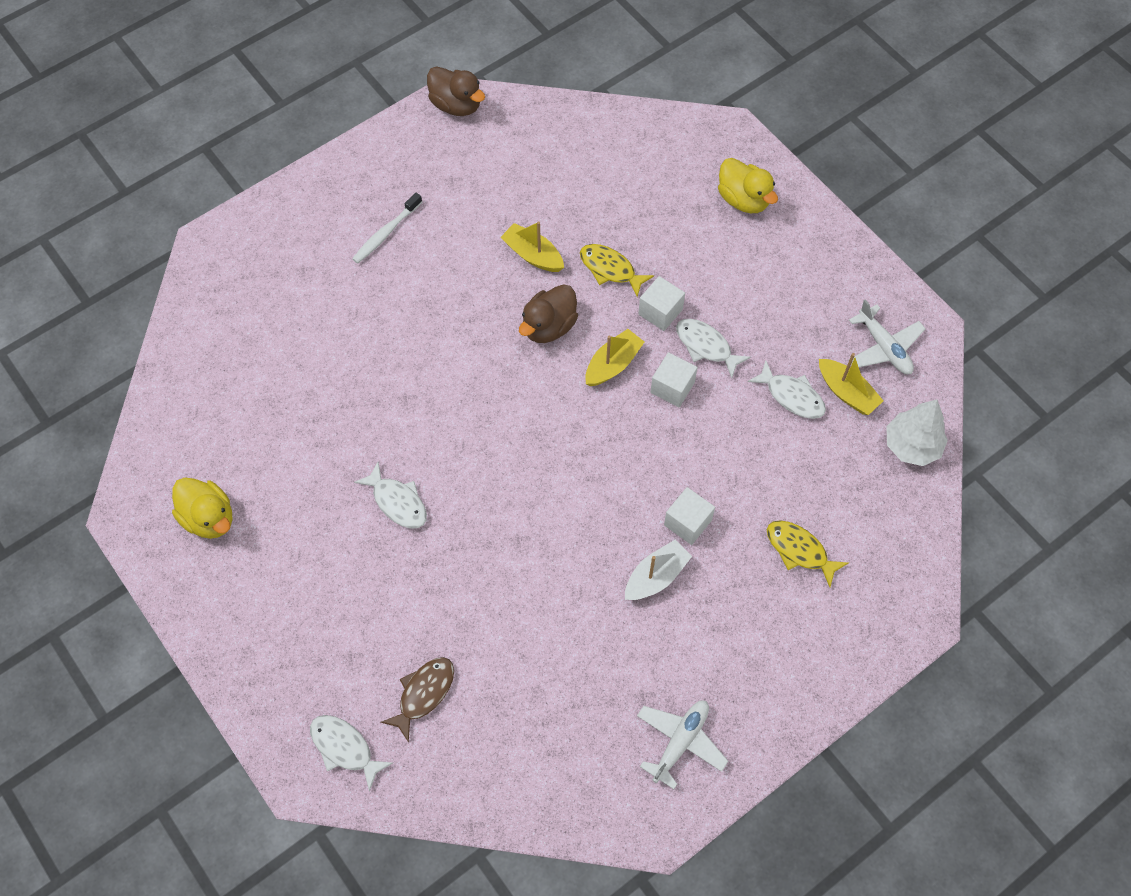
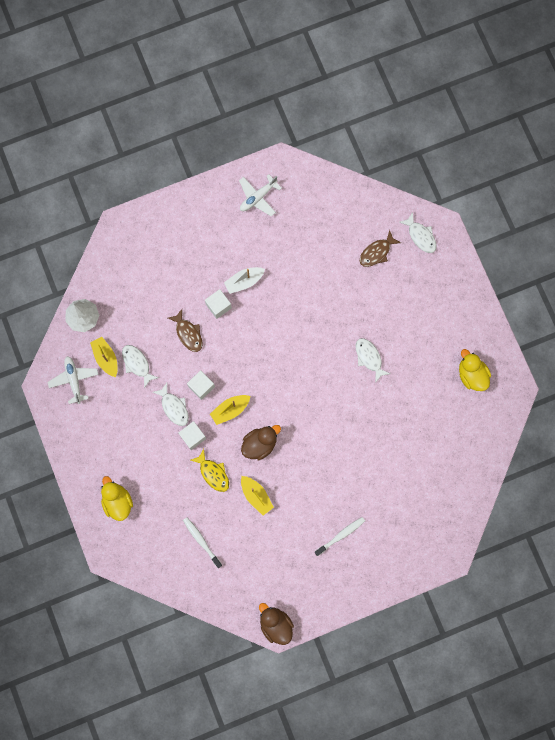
camera: 165 degrees left, 15 degrees up
yellow fish [767,520,849,587] -> none
none -> brown fish [168,309,203,352]
none -> white toothbrush [183,517,222,568]

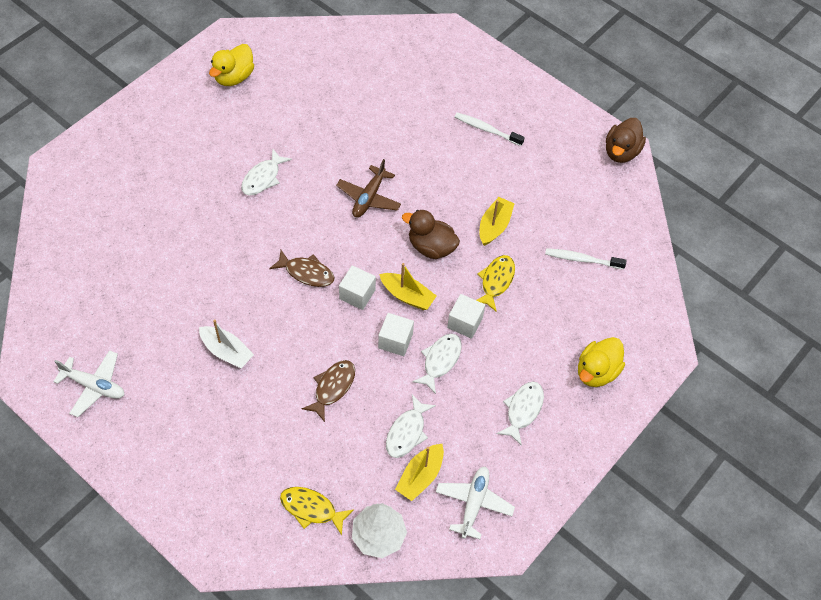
camera: 120 degrees left, 20 degrees down
white plane [48,356,99,404] -> white plane turned 150 degrees clockwise [436,467,515,539]
white toothbrush [183,517,222,568] -> white toothbrush turned 75 degrees clockwise [545,248,627,269]
white cube [205,289,232,319] -> white cube moved to [339,265,376,310]
brown fish [360,230,401,267] -> brown fish moved to [269,250,335,287]
white fish [399,212,437,253] -> white fish moved to [497,381,544,446]
none -> yellow fish [280,487,354,535]
none -> brown plane [336,159,401,218]

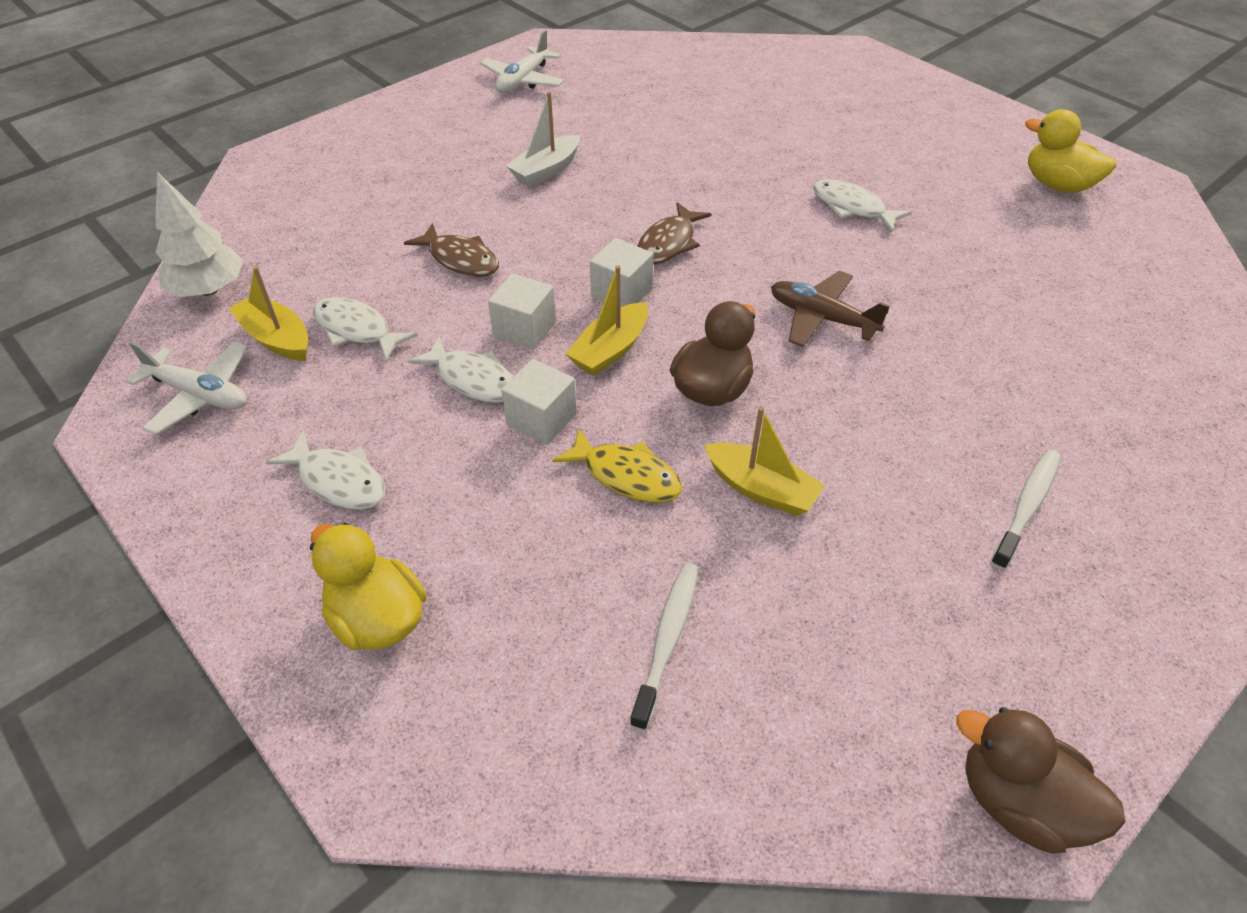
camera: 100 degrees right, 10 degrees down
yellow fish [280,487,354,535] -> none

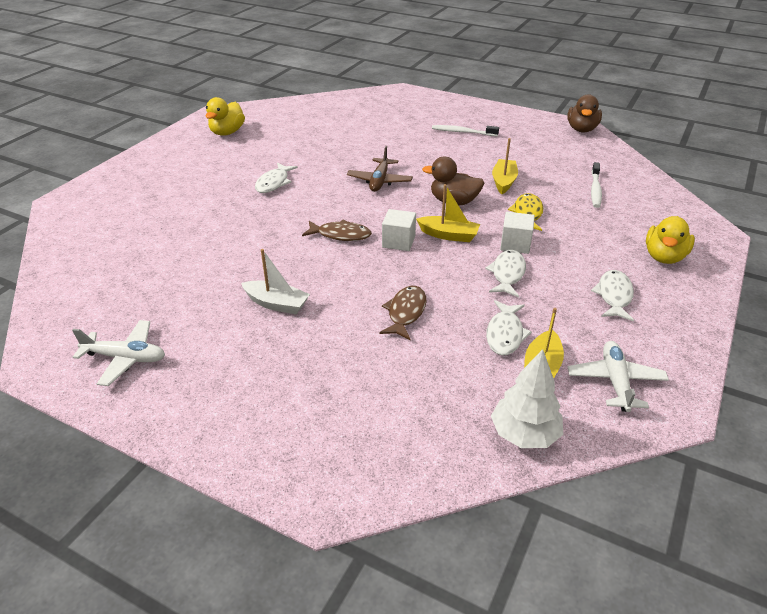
camera: 110 degrees left, 10 degrees down
white cube [488,273,556,350] -> none
white toothbrush [630,563,699,731] -> white toothbrush turned 75 degrees counterclockwise [591,162,602,208]

